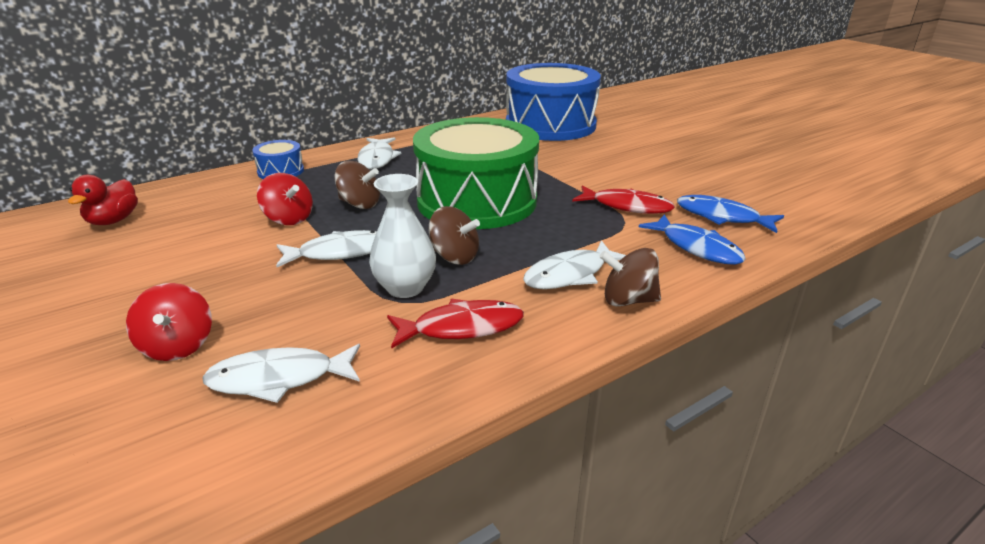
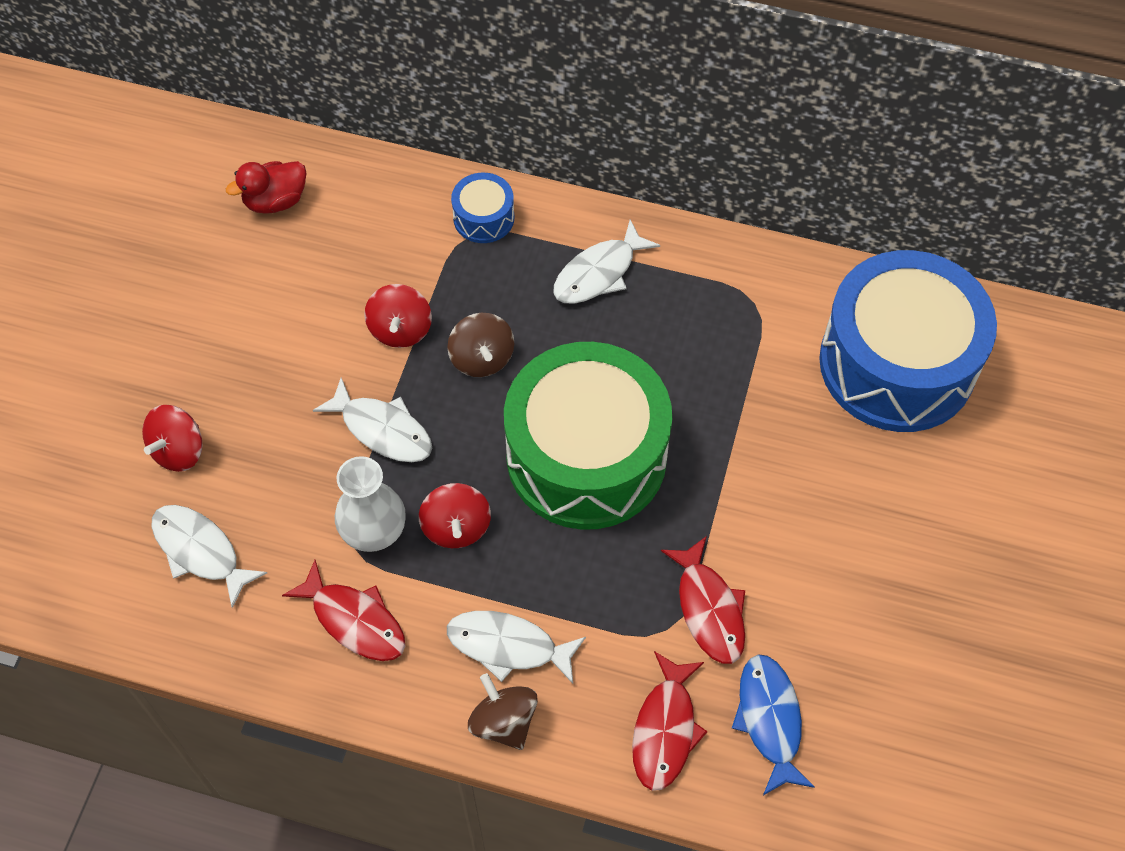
camera: 50 degrees right, 30 degrees up
brown spinning top [429,206,480,265] -> red spinning top [419,483,491,548]
blue fish [639,214,746,265] -> red fish [632,651,708,791]

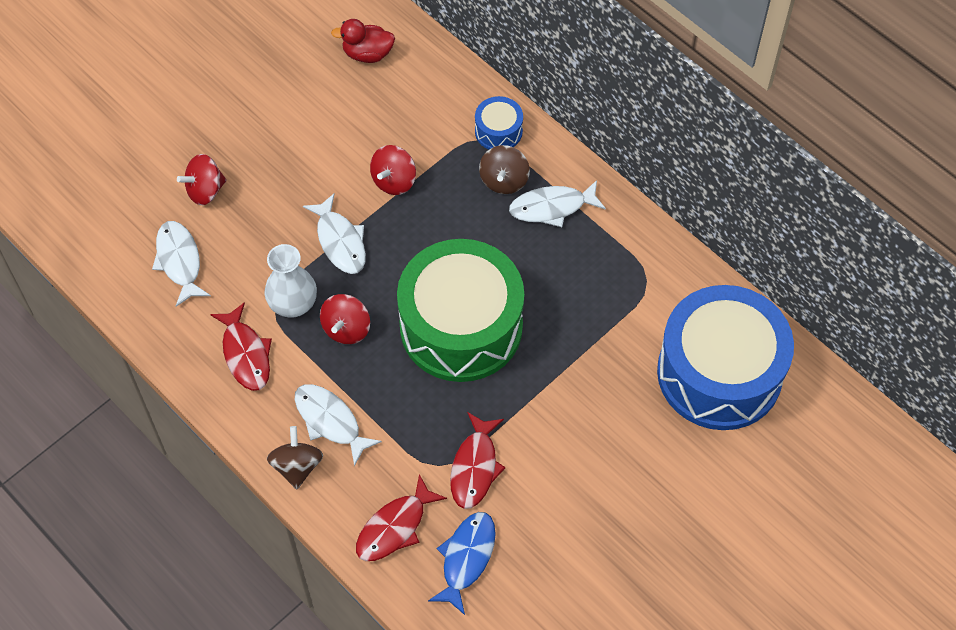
camera: 30 degrees right, 0 degrees up
brown spinning top [447,313,514,377] -> brown spinning top moved to [479,145,530,194]

